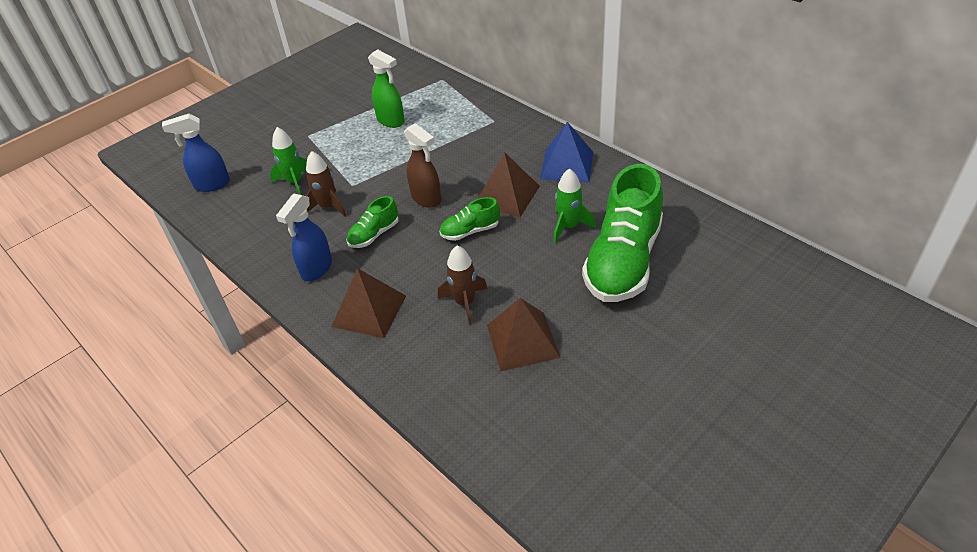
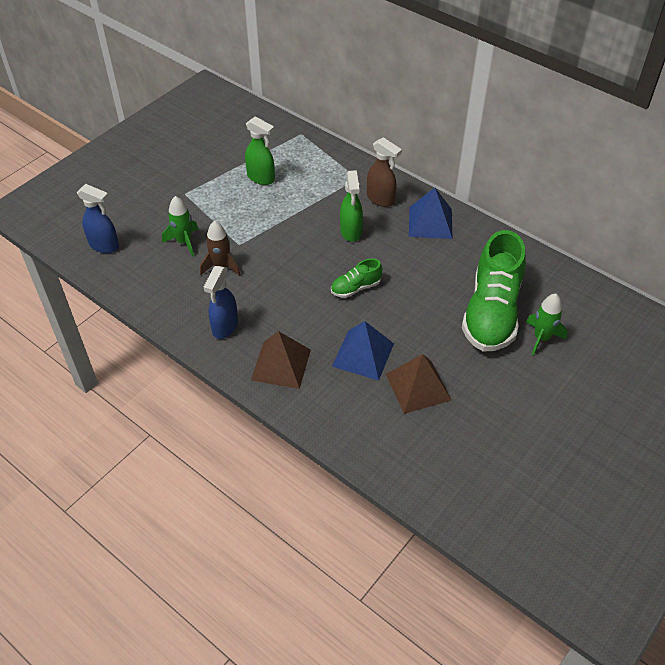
camera: 10 degrees left, 5 degrees up
blue spray bottle [162,114,230,192] -> blue spray bottle turned 135 degrees counterclockwise [77,184,119,253]
green shoe [346,196,399,248] -> none
brown spray bottle [404,123,441,208] -> brown spray bottle moved to [367,137,402,207]
brown rocket [438,245,488,325] -> blue pyramid [332,321,394,381]
brown pyramid [478,152,540,217] -> none
green rocket [554,168,596,243] -> green rocket moved to [526,293,568,356]
none -> green spray bottle [340,170,363,242]

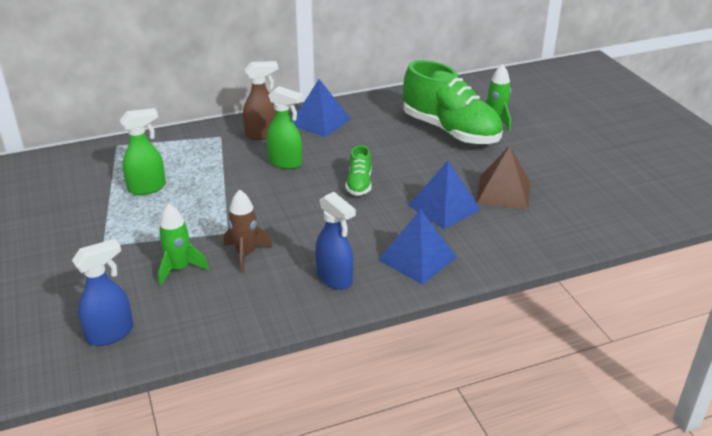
camera: 60 degrees left, 15 degrees down
brown pyramid [251,331,311,389] -> blue pyramid [378,209,457,285]

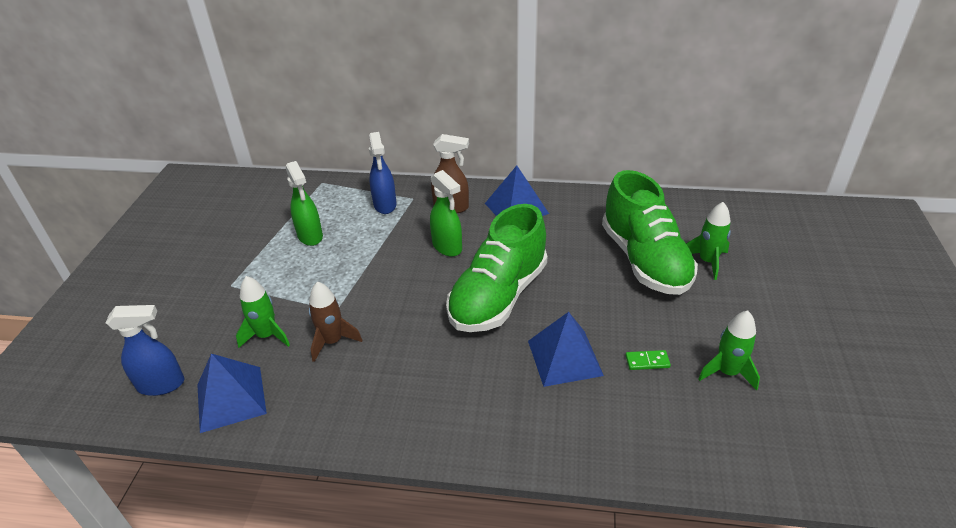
camera: 30 degrees right, 5 degrees up
green spray bottle [120,108,166,195] -> green spray bottle turned 60 degrees clockwise [286,161,323,246]
blue spray bottle [315,192,356,290] -> blue spray bottle moved to [369,132,397,214]
green shoe [346,145,372,196] -> green shoe [446,204,547,332], size x2.18
blue pyramid [378,209,457,285] -> blue pyramid moved to [197,354,267,433]
brown pyramid [477,146,530,209] -> green domino [625,350,671,370]
none -> green rocket [698,311,760,391]

